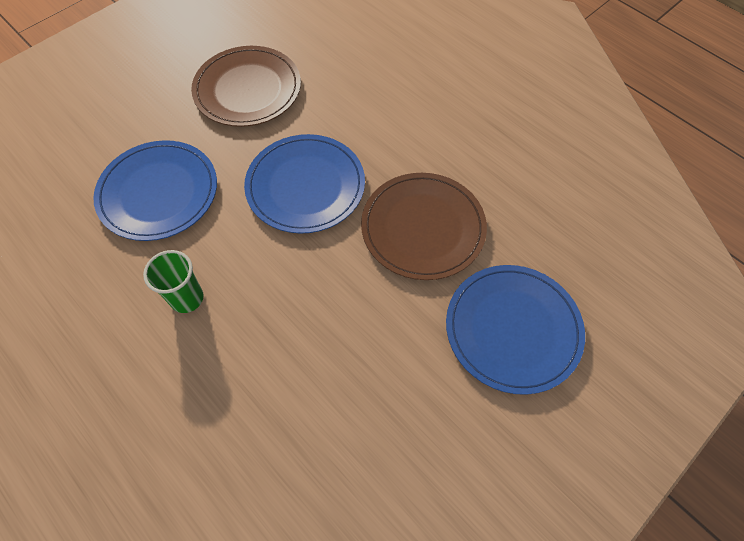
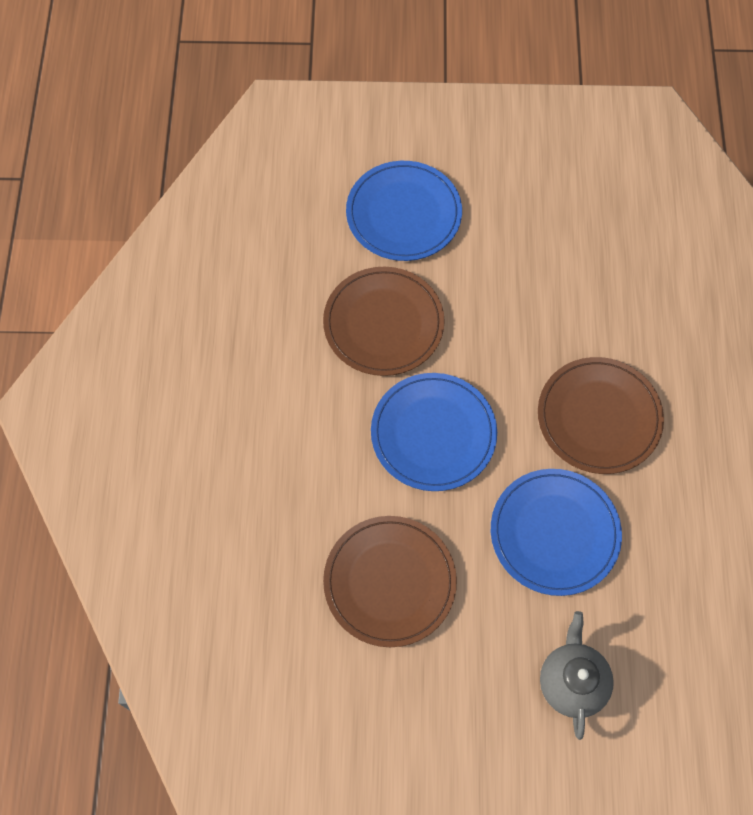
camera: 135 degrees left, 5 degrees up
green cup [143,250,204,313] -> brown plate [538,357,664,474]
none -> grey teapot [540,611,614,740]

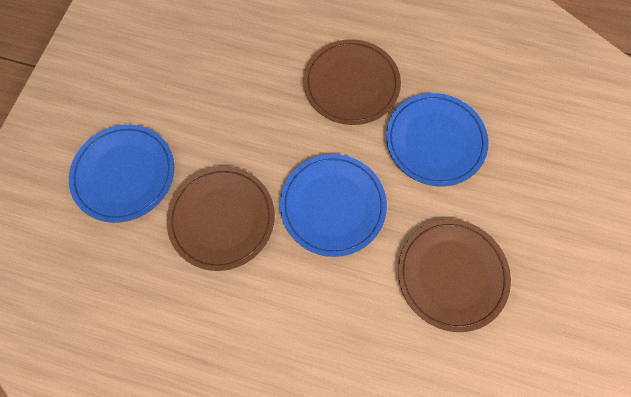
camera: 75 degrees left, 5 degrees up
grey teapot [540,611,614,740] -> none

